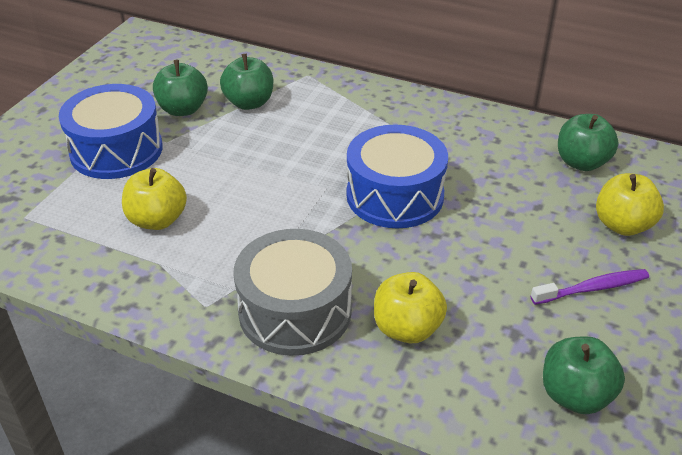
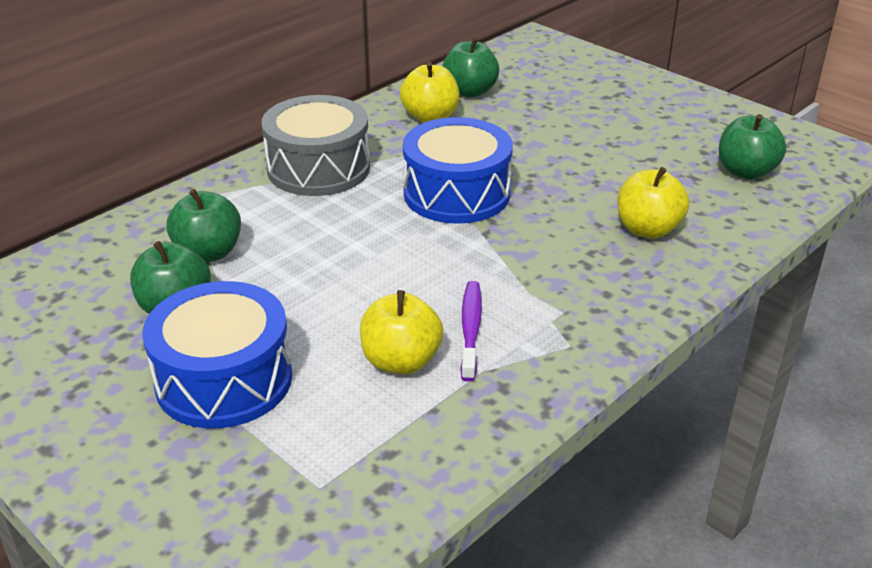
camera: 70 degrees left, 5 degrees down
grey drum [233,229,352,356] -> grey drum moved to [261,95,370,196]
purple toothbrush [531,269,649,305] -> purple toothbrush moved to [460,281,482,382]
yellow apple [596,173,664,236] -> yellow apple moved to [400,62,459,122]

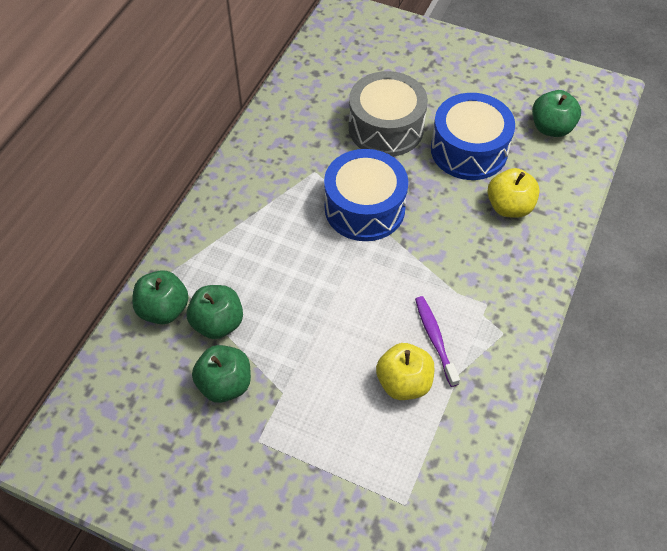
camera: 20 degrees left, 20 degrees up
blue drum [143,281,292,429] -> blue drum moved to [431,93,515,180]
grey drum [261,95,370,196] -> grey drum moved to [349,71,428,157]
yellow apple [400,62,459,122] -> none
green apple [442,37,499,97] -> green apple moved to [132,270,189,324]

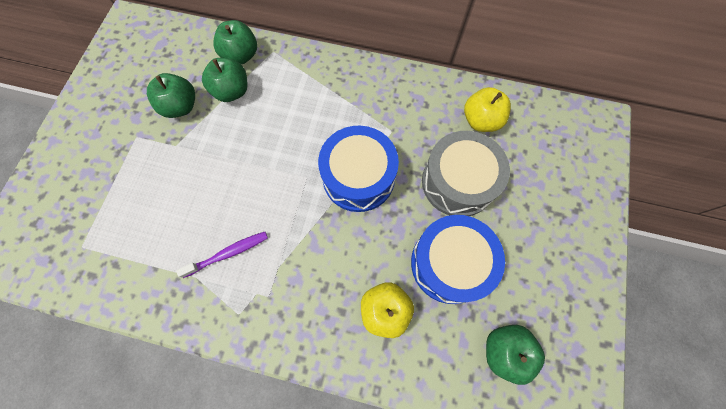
camera: 80 degrees right, 15 degrees up
yellow apple [376,343,434,400] -> yellow apple moved to [464,87,511,132]

